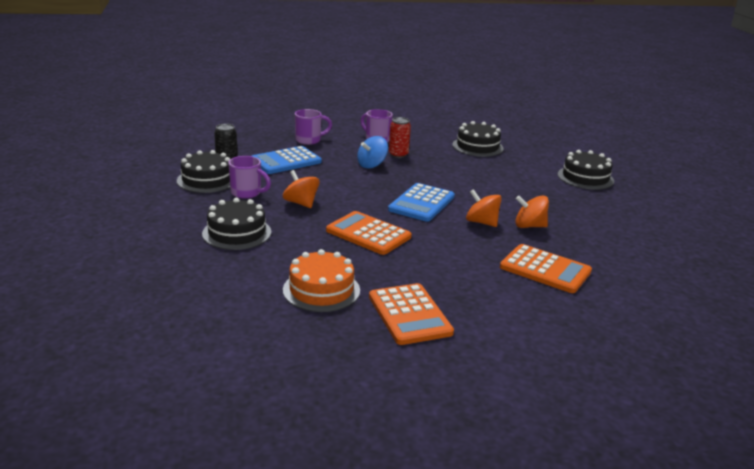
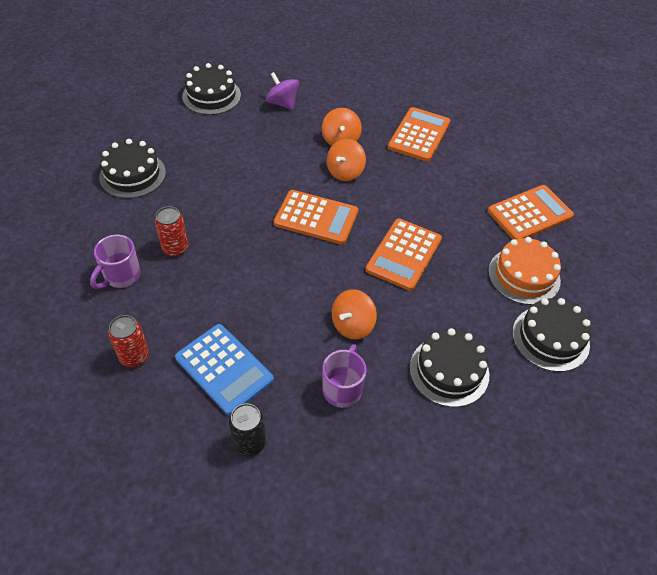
camera: 100 degrees left, 25 degrees up
black cake [177,150,230,193] -> black cake moved to [512,298,591,372]
purple mug [295,109,332,145] -> red can [108,315,149,367]
blue spinning top [357,136,388,168] -> none
blue calculator [388,183,455,222] -> orange calculator [274,190,358,245]
none -> purple spinning top [266,72,299,110]

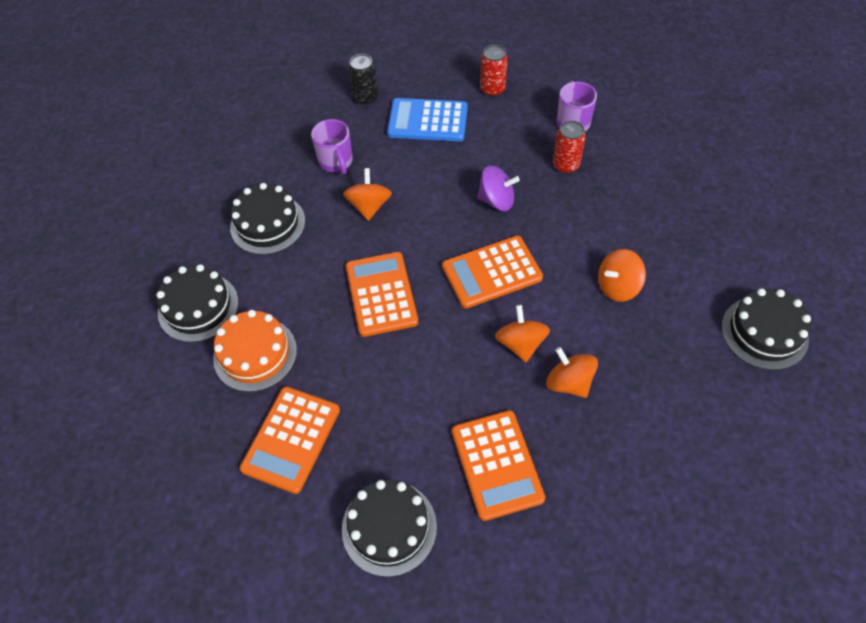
camera: 145 degrees right, 5 degrees up
black cake [99,139,166,198] -> black cake moved to [342,480,437,577]
purple spinning top [266,72,299,110] -> purple spinning top moved to [477,165,520,211]
none -> orange spinning top [598,249,646,302]

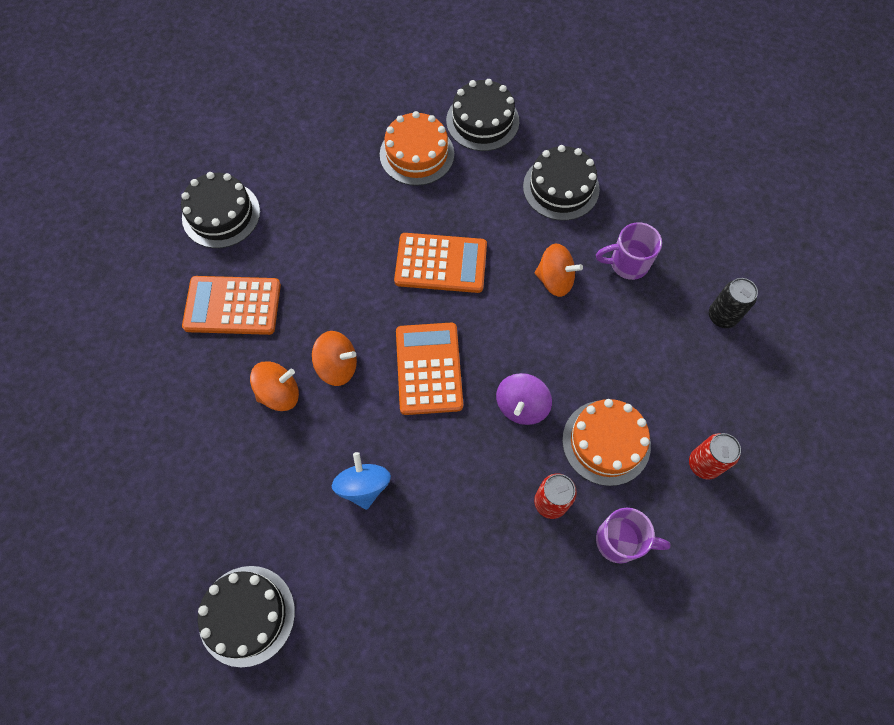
camera: 105 degrees right, 10 degrees up
orange calculator [239,386,340,494] -> none
blue calculator [387,98,468,141] -> none
orange spinning top [598,249,646,302] -> blue spinning top [332,452,391,510]
none -> orange cake [562,399,651,486]

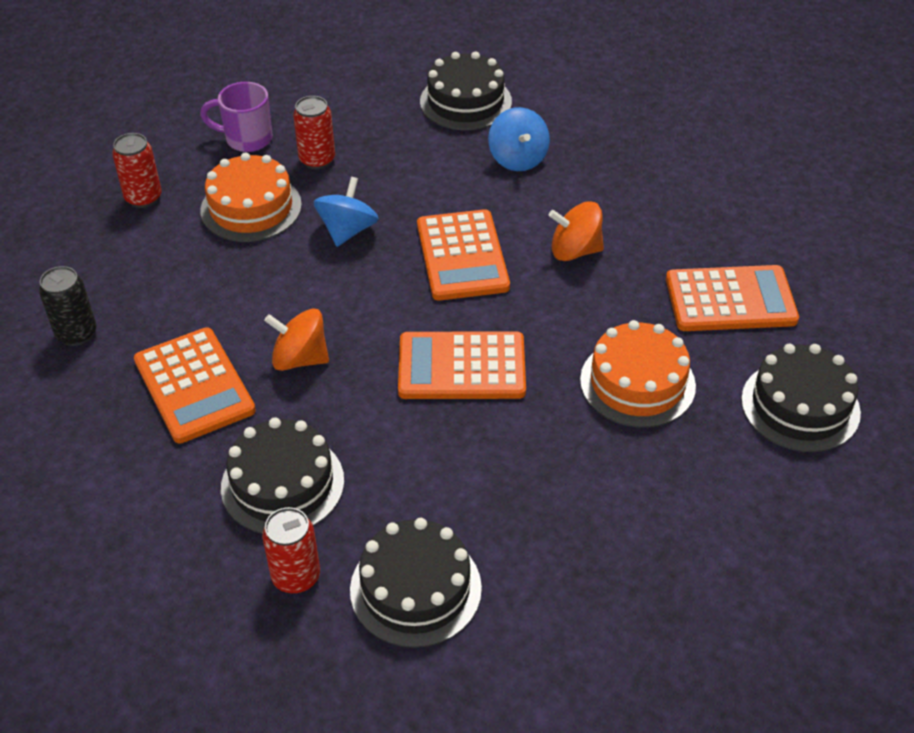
camera: 175 degrees right, 20 degrees down
black cake [198,566,295,667] -> black cake moved to [420,51,512,130]
orange spinning top [250,361,299,411] -> none
orange cake [380,111,454,186] -> orange cake moved to [580,320,696,428]
purple spinning top [496,373,552,425] -> blue spinning top [314,177,379,247]
purple mug [596,222,662,280] -> orange calculator [134,327,256,444]
none -> red can [262,507,320,594]

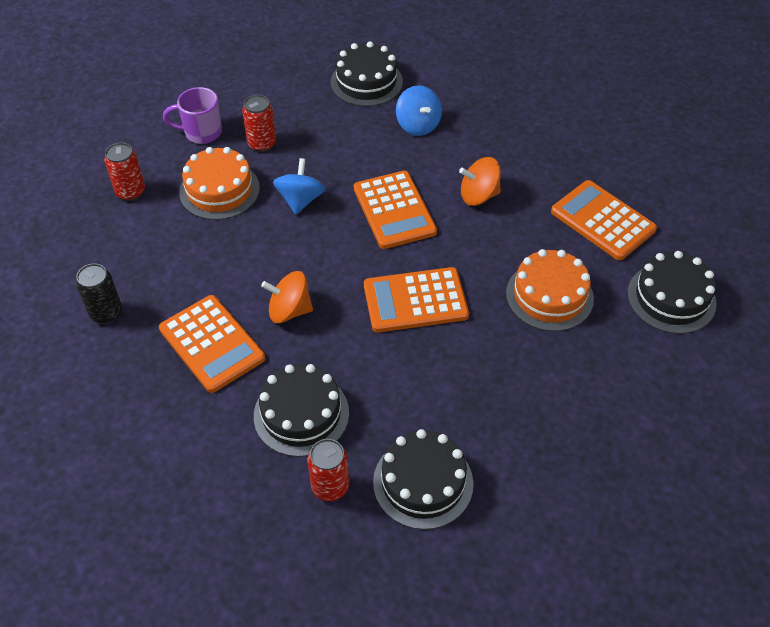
camera: 10 degrees left, 5 degrees up
orange calculator [666,265,799,331] -> orange calculator turned 120 degrees counterclockwise [551,180,657,260]

